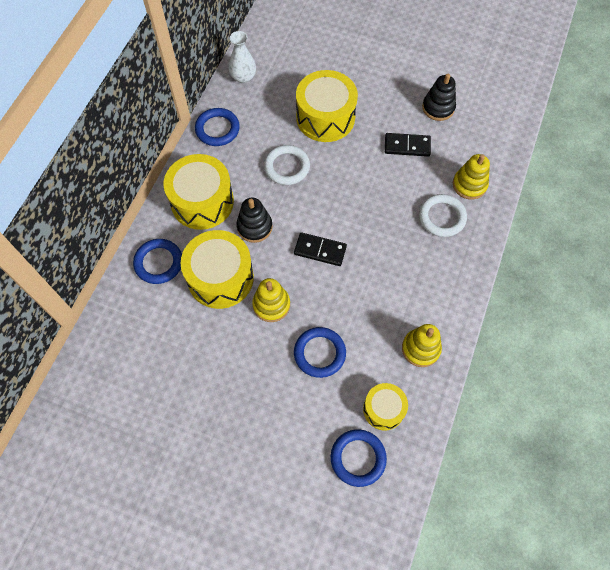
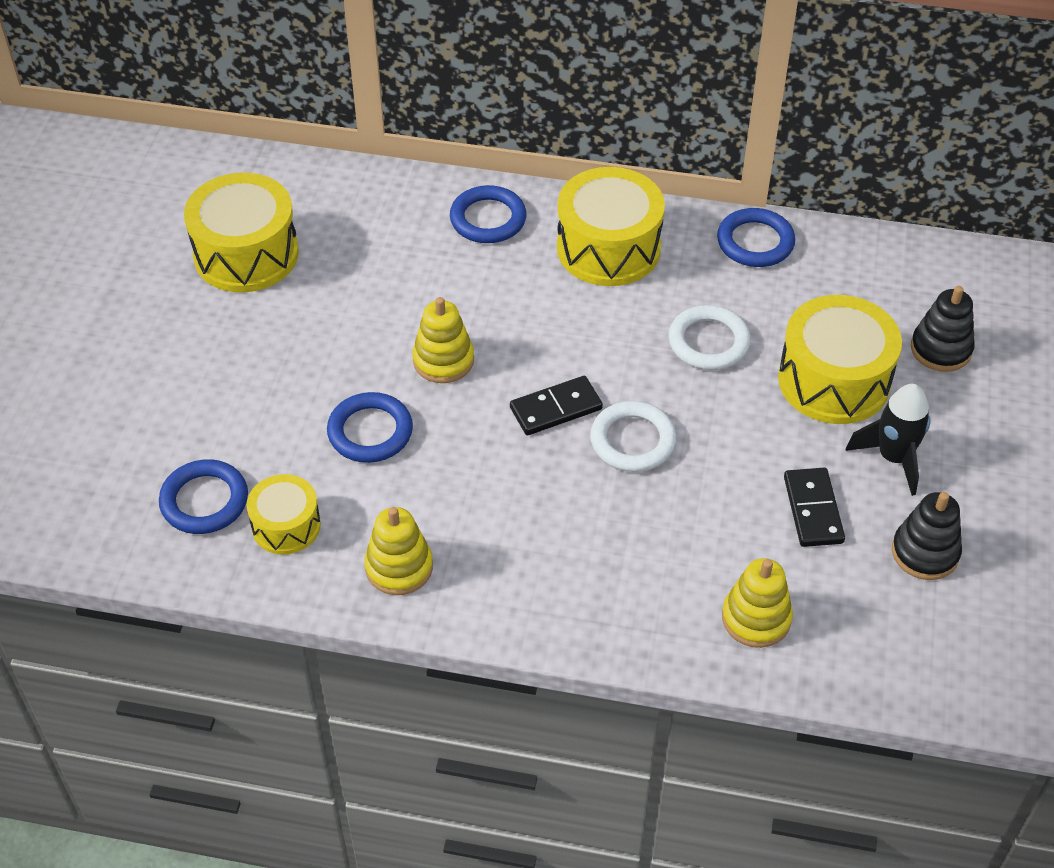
camera: 80 degrees right, 15 degrees down
yellow drum [181,230,254,309] -> yellow drum moved to [184,173,299,292]
white vase [229,31,256,83] -> none
black stacking toy [236,198,273,243] -> black stacking toy moved to [911,286,975,372]
black domino [294,232,347,266] -> black domino turned 60 degrees clockwise [510,376,603,435]
white ring [419,194,467,237] -> white ring moved to [590,401,676,472]
none -> black rocket [846,384,931,496]

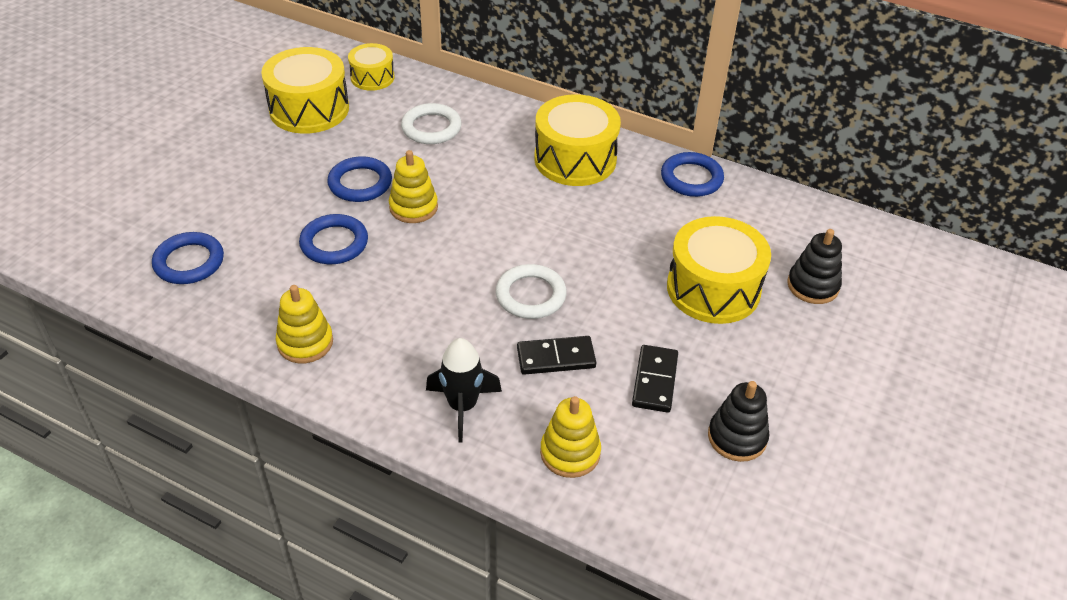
camera: 15 degrees right, 5 degrees down
yellow drum [247,474,321,554] -> yellow drum moved to [348,43,395,91]
blue ring [450,185,527,243] -> blue ring moved to [327,156,392,202]
black domino [510,376,603,435] -> black domino moved to [517,336,596,375]
white ring [668,305,751,370] -> white ring moved to [401,103,462,144]
black rocket [846,384,931,496] -> black rocket moved to [426,338,502,443]

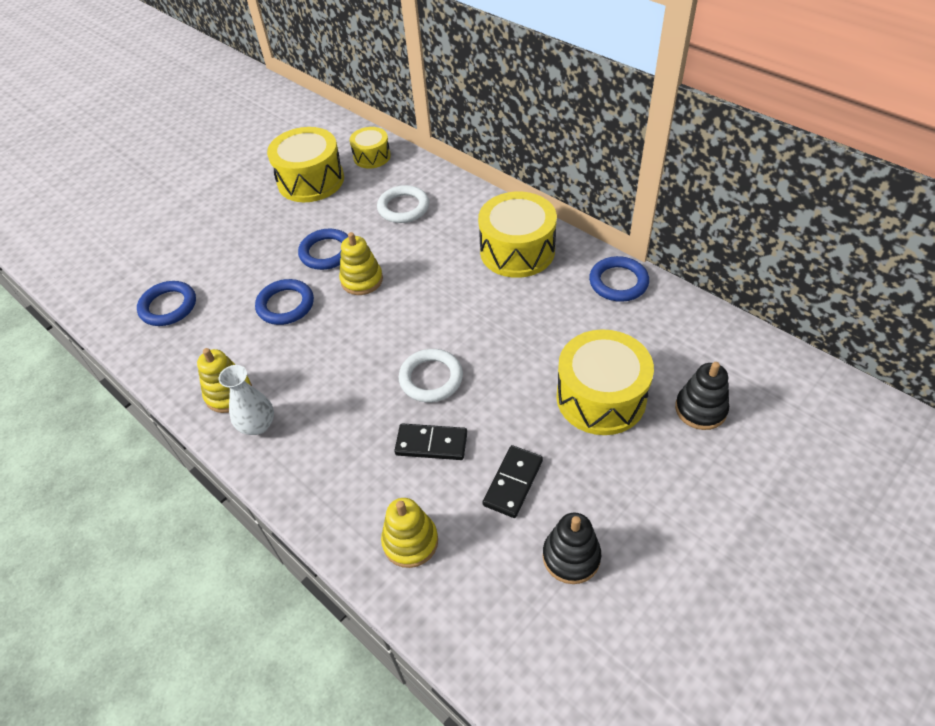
camera: 20 degrees right, 5 degrees up
black rocket [426,338,502,443] -> none
none -> white vase [219,365,274,435]

